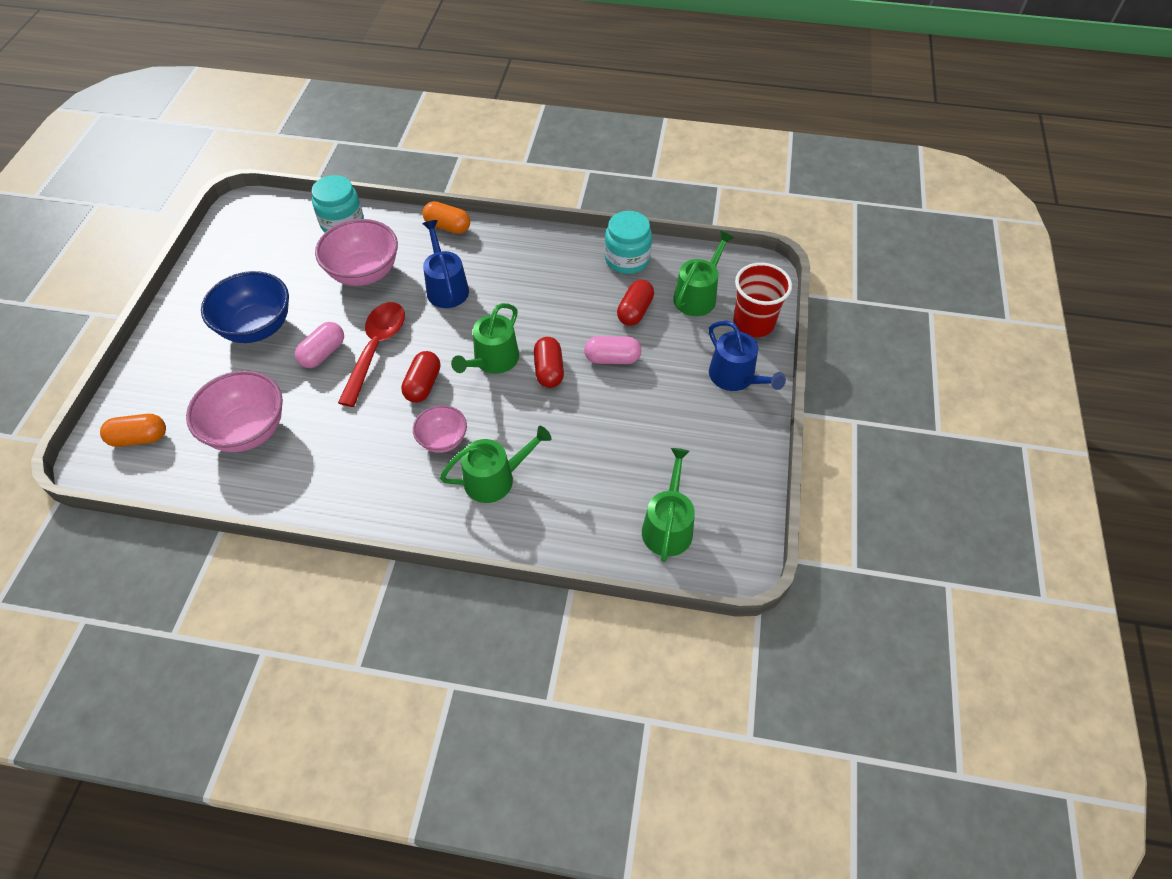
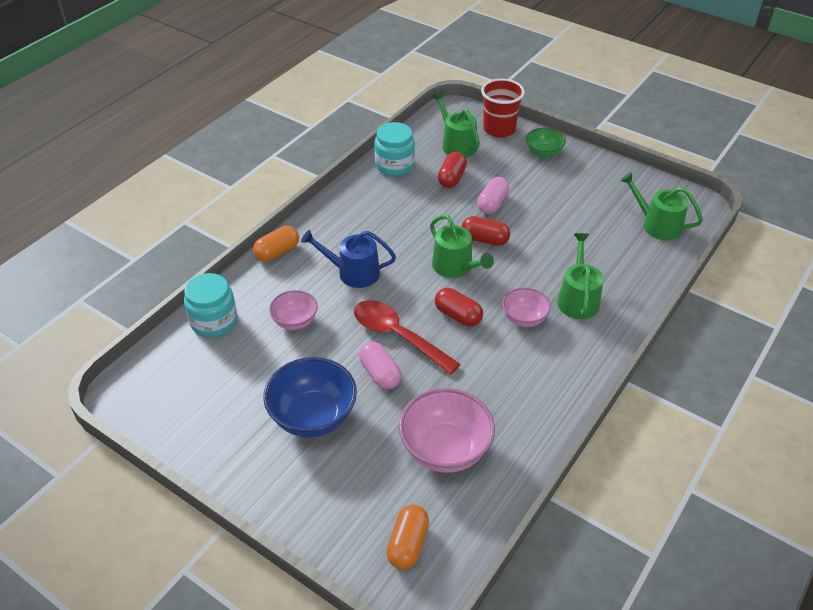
camera: 65 degrees left, 10 degrees down
pink bowl [315,219,398,286] -> pink bowl [269,290,318,330], size x0.58
red capsule [617,280,654,326] -> red capsule turned 60 degrees clockwise [438,152,467,188]
blue watering can [709,321,786,391] -> green bowl [526,128,566,158]

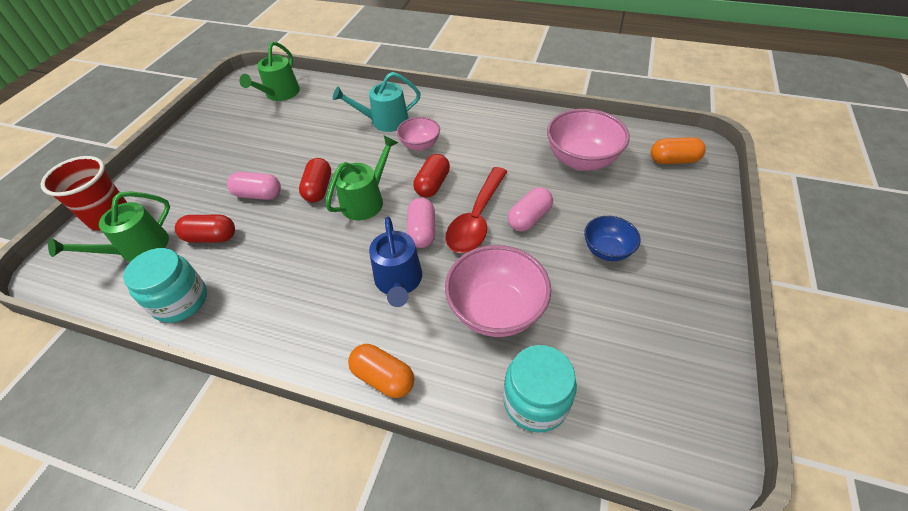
camera: 105 degrees left, 5 degrees up
blue bowl [263,357,357,438] -> blue bowl [584,216,641,261], size x0.58
pink bowl [269,290,318,330] -> pink bowl [445,245,551,337], size x1.72
green bowl [526,128,566,158] -> none
green watering can [557,233,603,319] -> turquoise watering can [333,72,421,132]
none -> pink capsule [407,198,435,248]

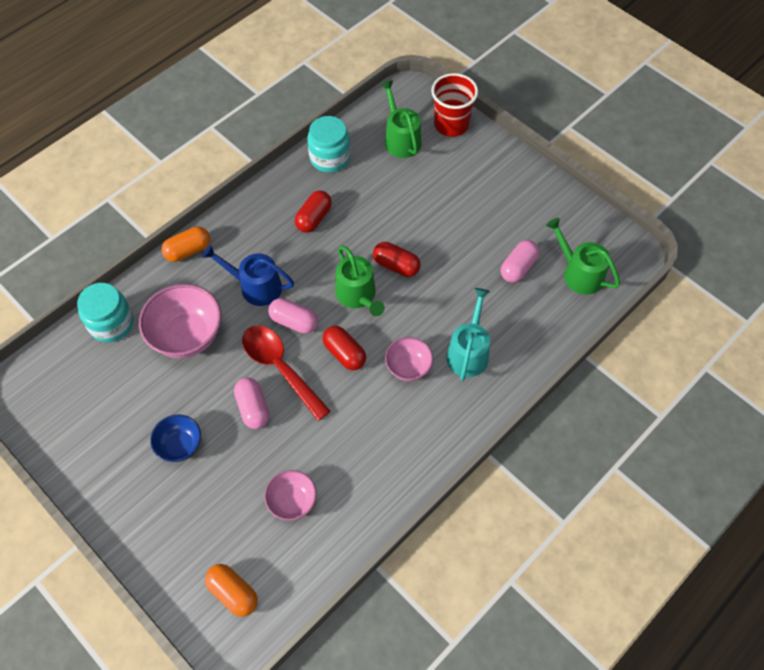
camera: 115 degrees right, 10 degrees up
red capsule [175,215,235,242] -> red capsule moved to [295,191,332,233]
pink capsule [227,172,281,200] -> pink capsule moved to [501,240,539,282]
pink bowl [547,109,630,171] -> pink bowl [264,470,317,521], size x0.58
orange capsule [651,137,706,164] -> orange capsule turned 75 degrees counterclockwise [205,564,258,617]

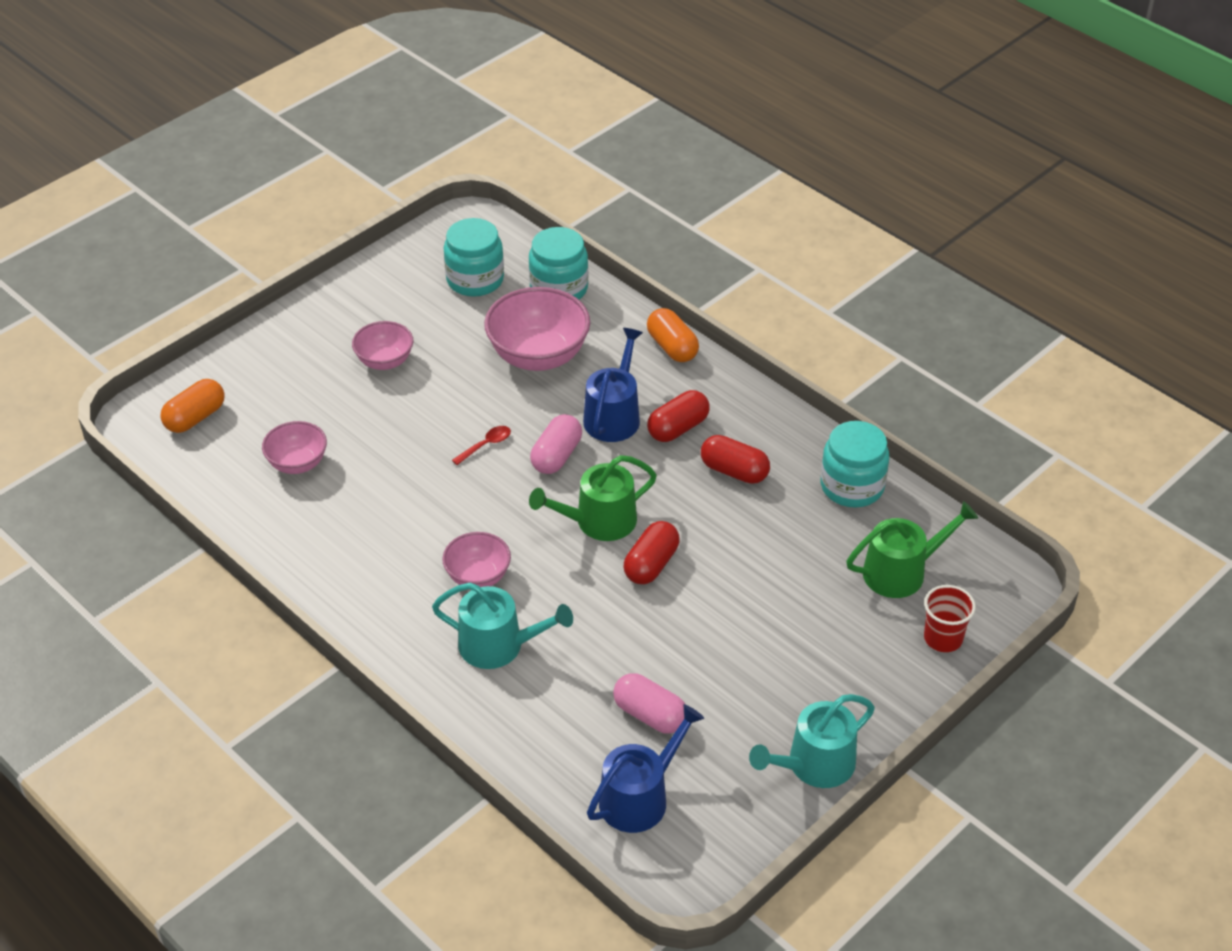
camera: 90 degrees right, 15 degrees down
blue bowl [150,414,201,462] -> pink bowl [352,321,413,370]
pink capsule [234,377,269,429] -> none
red spoon [242,325,331,421] -> red spoon [452,426,511,465], size x0.42
red capsule [322,326,366,370] -> red capsule moved to [647,390,710,442]
red cup [431,73,478,137] -> red cup [924,585,976,652], size x0.65
green watering can [546,218,620,295] -> blue watering can [587,704,704,833]
none -> turquoise jar [444,218,504,297]
none -> turquoise watering can [749,694,875,788]

